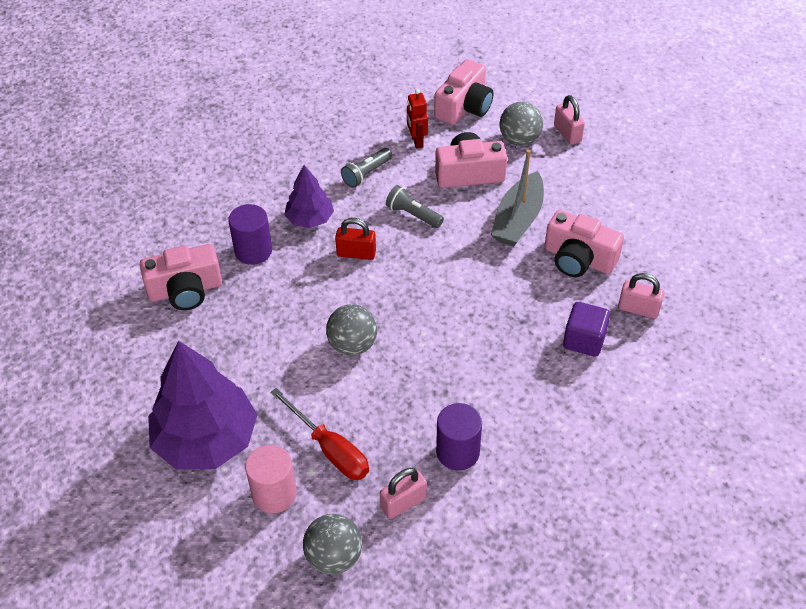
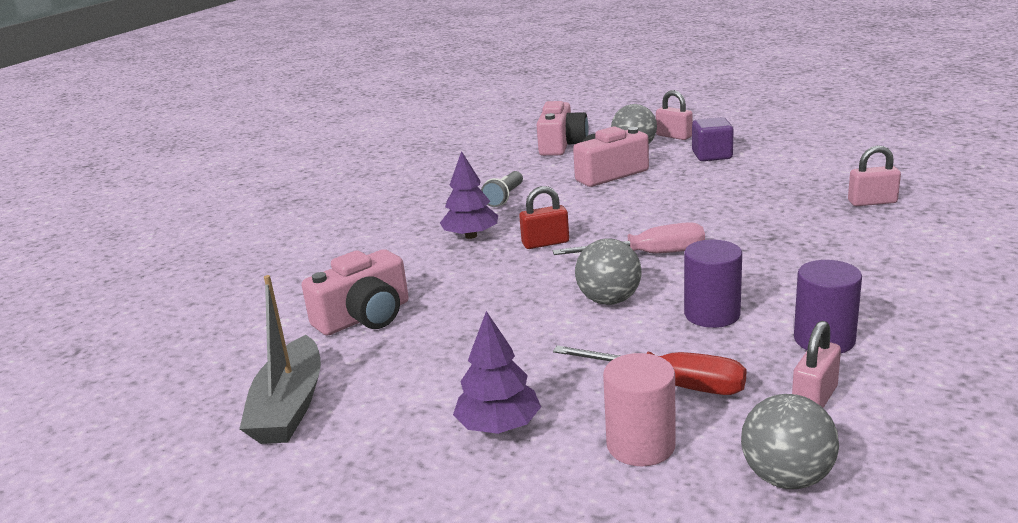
camera: 20 degrees left, 25 degrees down
purple tree [148,341,257,470] -> purple tree [453,311,541,434], size x0.54
purple cylinder [228,204,272,265] -> purple cylinder moved to [684,240,742,328]
grey flashlight [386,185,444,228] -> none
red robot [407,89,428,149] -> none
grey boat [491,150,544,246] -> grey boat moved to [239,275,321,444]
pink camera [544,210,624,277] -> none
purple cube [563,302,610,357] -> purple cube moved to [692,117,734,161]
none -> pink screwdriver [553,222,705,255]

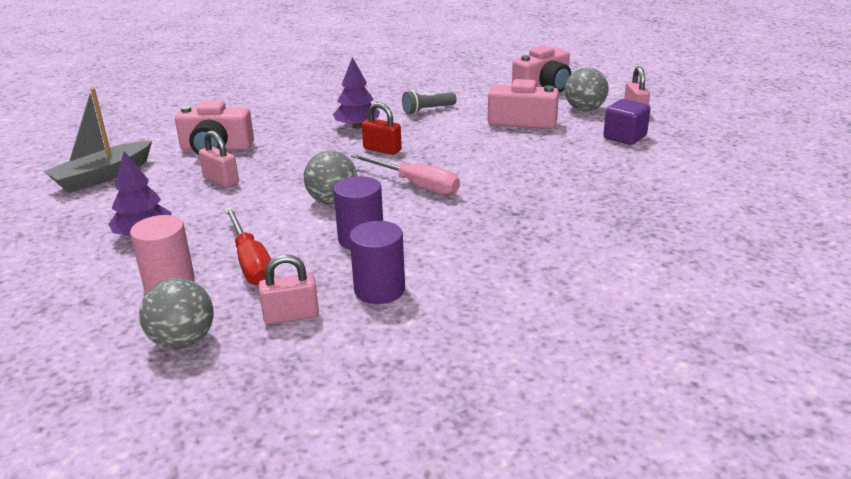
camera: 40 degrees right, 5 degrees up
pink padlock [848,145,901,206] -> pink padlock moved to [199,131,239,188]

